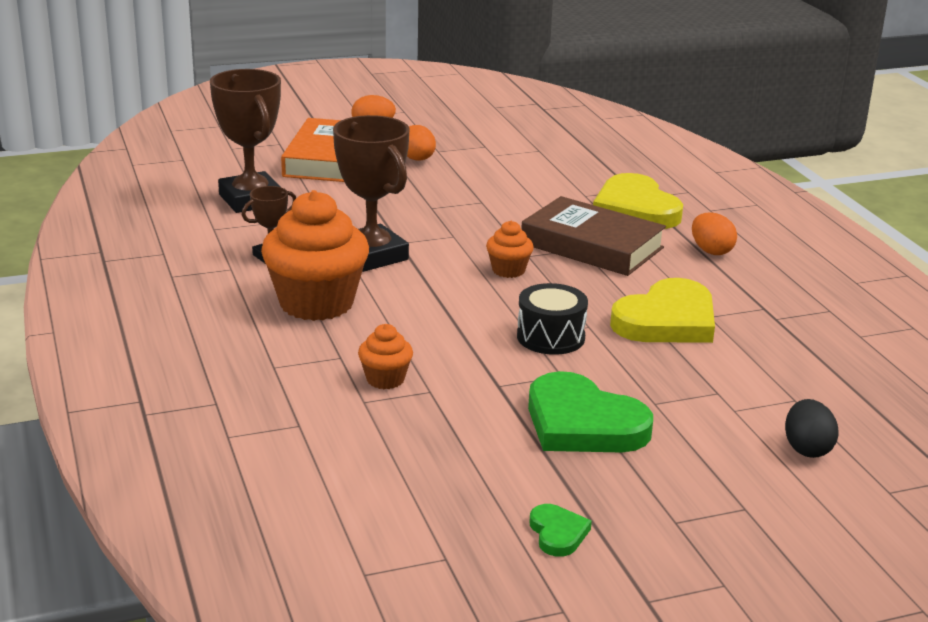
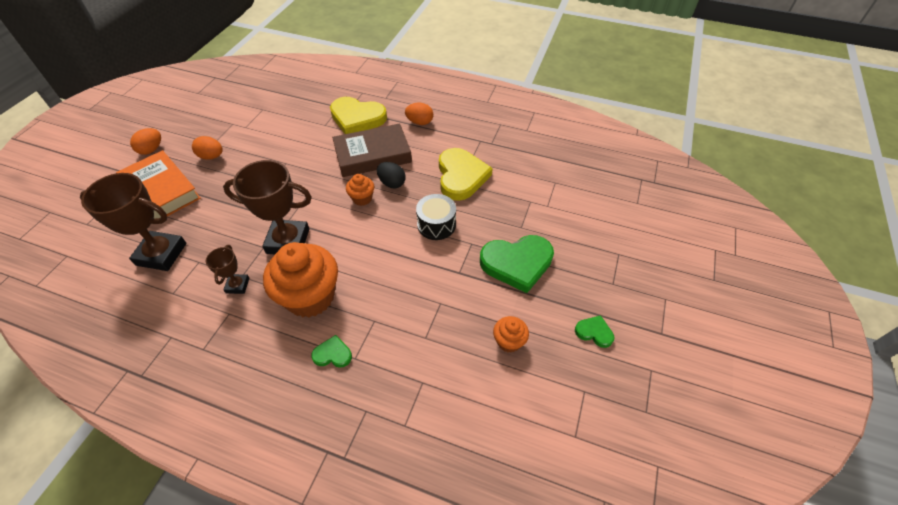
camera: 50 degrees left, 25 degrees up
orange cupcake [358,324,413,389] -> orange cupcake moved to [493,316,529,353]
black egg [785,399,839,458] -> black egg moved to [377,162,406,188]
none -> green heart [311,335,352,368]

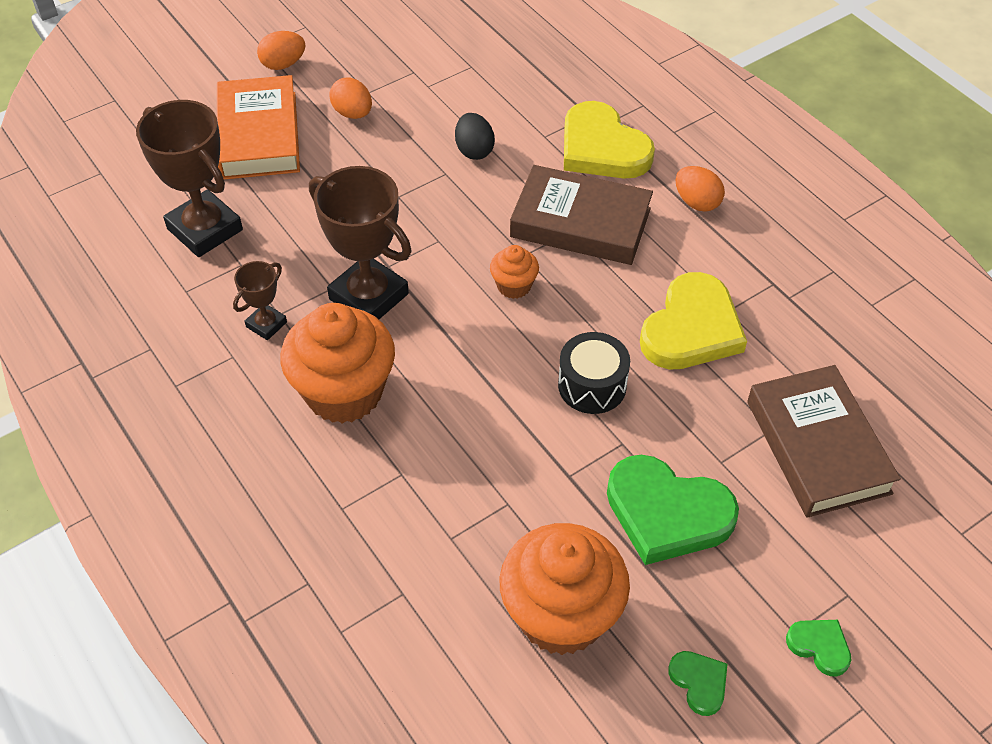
camera: 35 degrees right, 0 degrees up
green heart [311,335,352,368] -> green heart moved to [786,620,851,677]
black egg [377,162,406,188] -> black egg moved to [455,113,495,160]
orange cupcake [493,316,529,353] -> orange cupcake [499,523,630,655], size x2.12
none -> brown book [747,365,901,518]

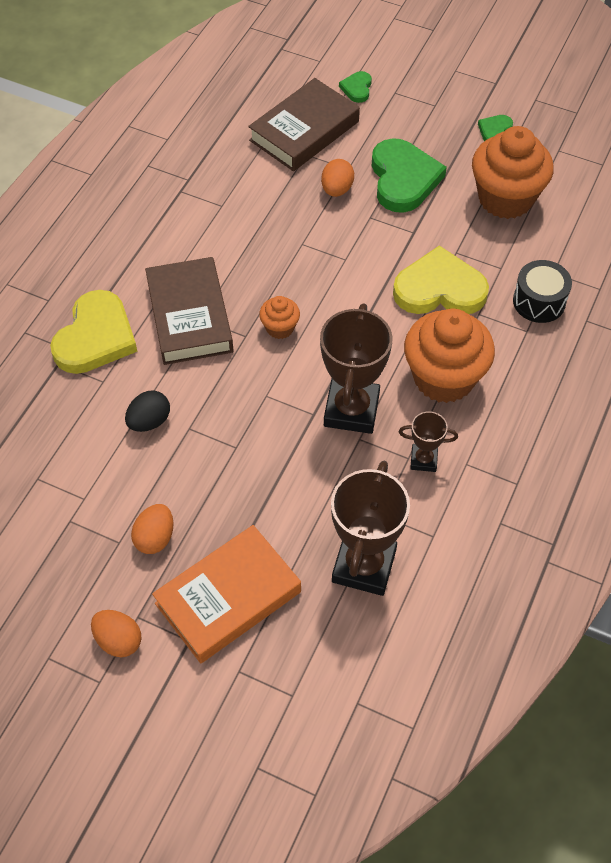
camera: 120 degrees left, 5 degrees up
black drum [558,332,630,414] -> black drum moved to [513,260,572,323]
yellow heart [640,272,747,370] -> yellow heart moved to [393,246,489,314]
orange egg [676,166,725,212] -> orange egg moved to [321,159,354,197]
green heart [786,620,851,677] -> green heart moved to [339,71,372,103]

